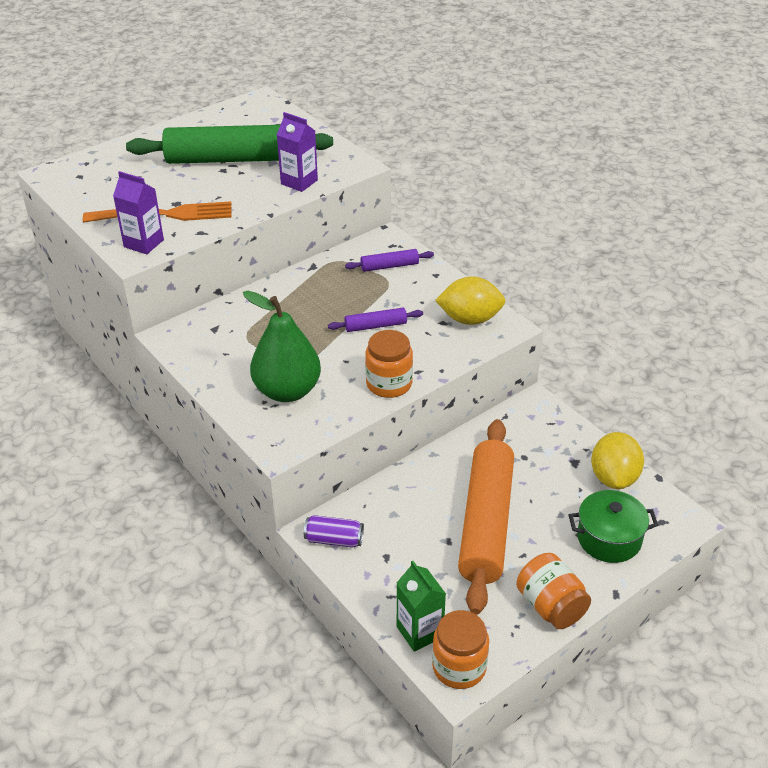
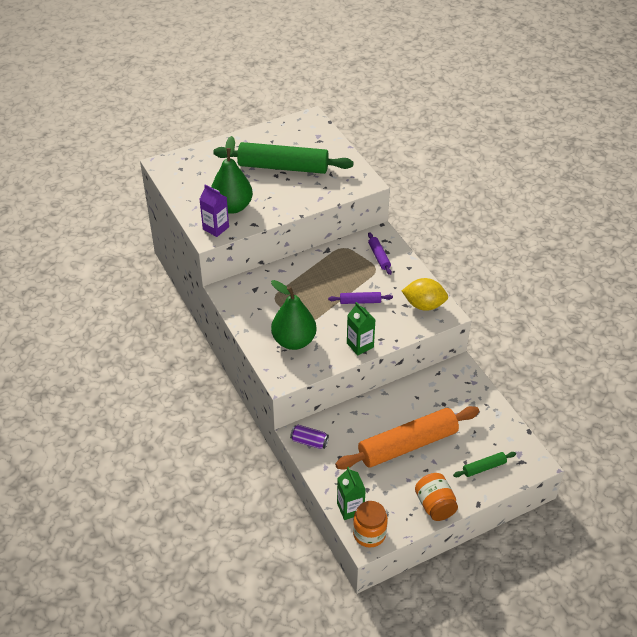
camera: 10 degrees right, 5 degrees up
orange fork [83,201,232,223] -> green pear [211,136,253,214]
purple carton [277,112,318,192] -> none
purple rolling pin [345,249,434,272] -> purple rolling pin turned 75 degrees clockwise [368,232,392,275]
orange jar [365,330,413,398] -> green carton [347,302,375,356]
orange rolling pin [458,419,514,615] -> orange rolling pin turned 45 degrees clockwise [335,406,479,470]
green pot [569,490,658,563] -> green rolling pin [453,452,516,477]
yellow lemon [591,432,644,489] -> none

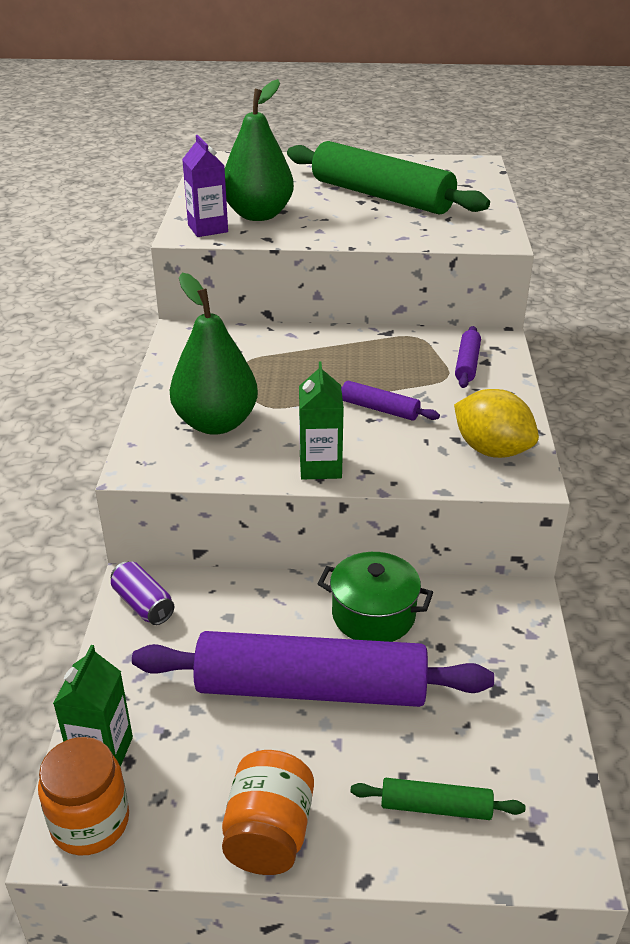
camera: 30 degrees right, 10 degrees down
orange rolling pin [335,406,479,470] -> purple rolling pin [132,631,494,707]
none -> green pot [318,552,433,642]

